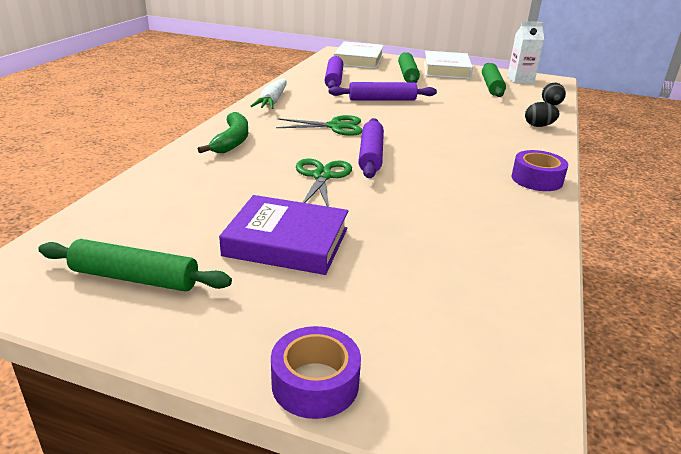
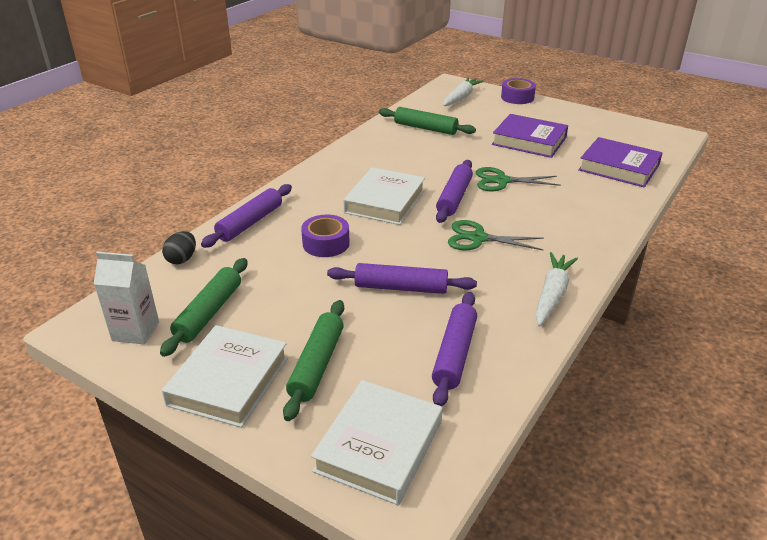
camera: 165 degrees left, 5 degrees up
green rolling pin [38,239,232,291] -> green rolling pin moved to [379,107,476,135]
green banana [198,112,248,153] -> none
green scissors [296,158,352,207] -> green scissors turned 75 degrees clockwise [476,167,561,191]
purple tape [512,150,568,191] -> purple tape moved to [301,215,350,257]
black egg [525,102,559,127] -> purple rolling pin [201,184,292,248]
none -> white book [343,167,425,225]
none -> white carrot [443,77,484,106]
none -> purple book [578,137,663,188]

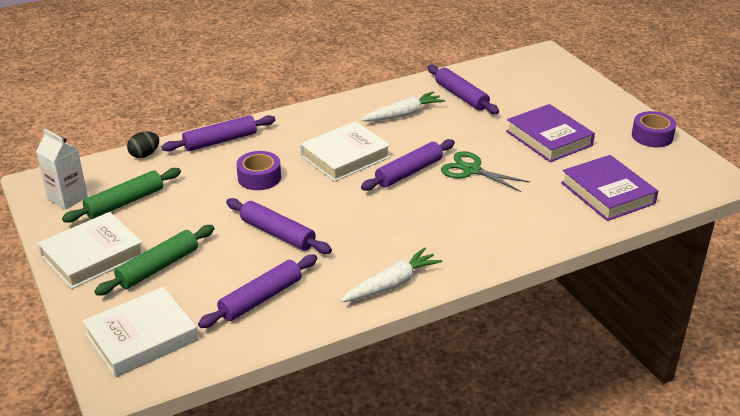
camera: 30 degrees right, 0 degrees up
green rolling pin [379,107,476,135] -> purple rolling pin [427,65,499,114]
white carrot [443,77,484,106] -> white carrot moved to [361,91,445,122]
green scissors [448,220,544,250] -> none
purple tape [501,78,536,104] -> purple tape moved to [632,111,676,147]

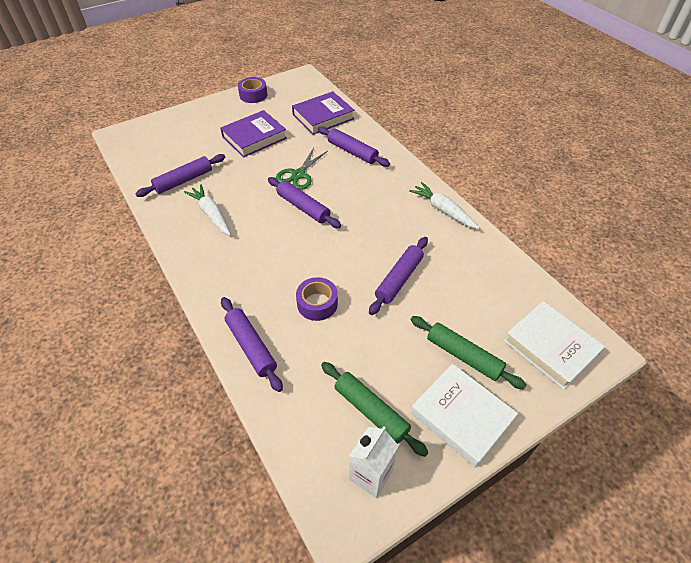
camera: 95 degrees left, 15 degrees up
black egg [127,132,159,158] -> none
purple rolling pin [198,254,318,328] -> purple rolling pin moved to [318,126,390,167]
white book [300,121,391,182] -> none

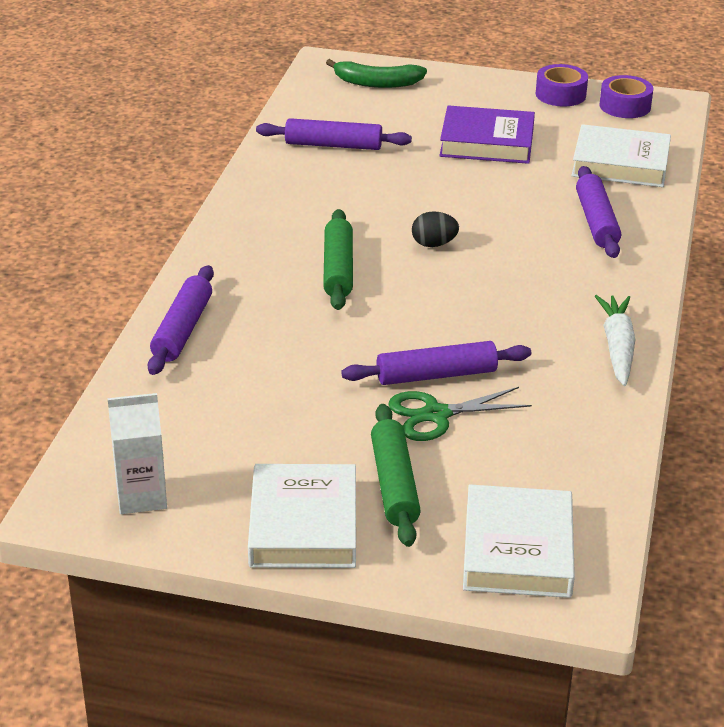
camera: 45 degrees right, 15 degrees down
white carrot [184,184,231,236] -> none
purple rolling pin [268,177,341,228] -> black egg [412,211,459,247]
green scissors [276,148,328,190] -> green scissors moved to [388,387,532,441]
purple book [292,91,354,135] -> white book [571,124,671,187]
purple tape [296,277,338,321] -> purple tape moved to [599,75,653,118]
green rolling pin [321,362,428,457] -> green rolling pin moved to [323,209,353,310]
none -> green banana [326,59,427,88]

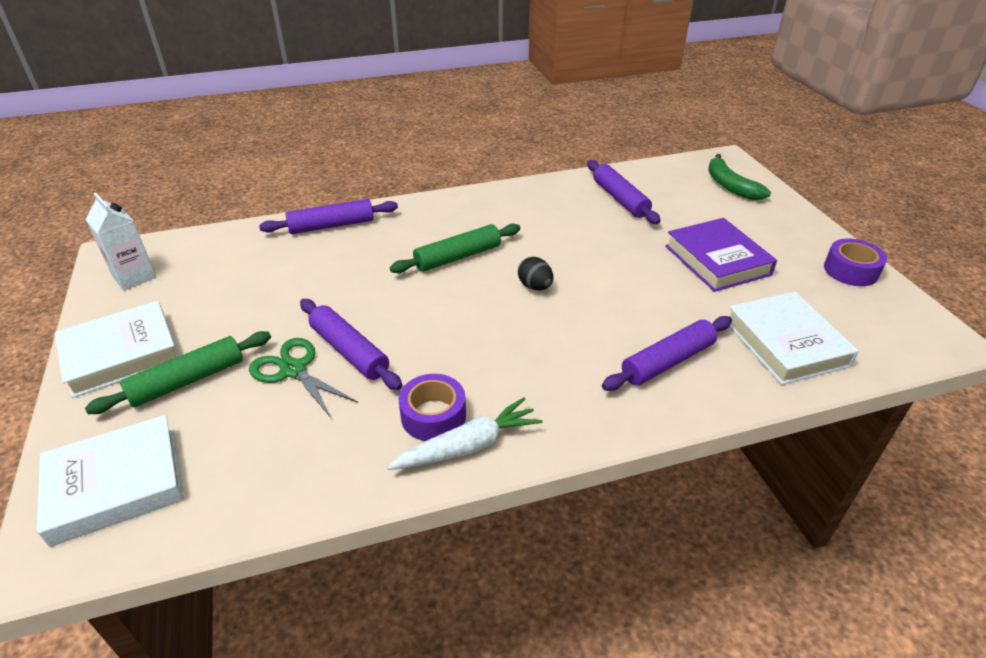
camera: 60 degrees right, 5 degrees up
purple tape [599,75,653,118] -> purple tape moved to [399,374,466,441]

